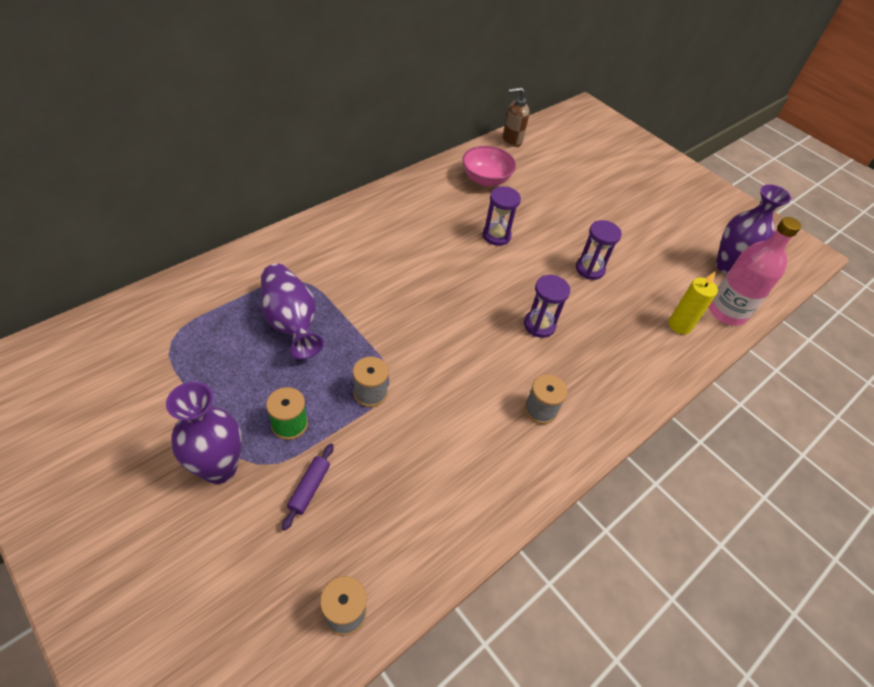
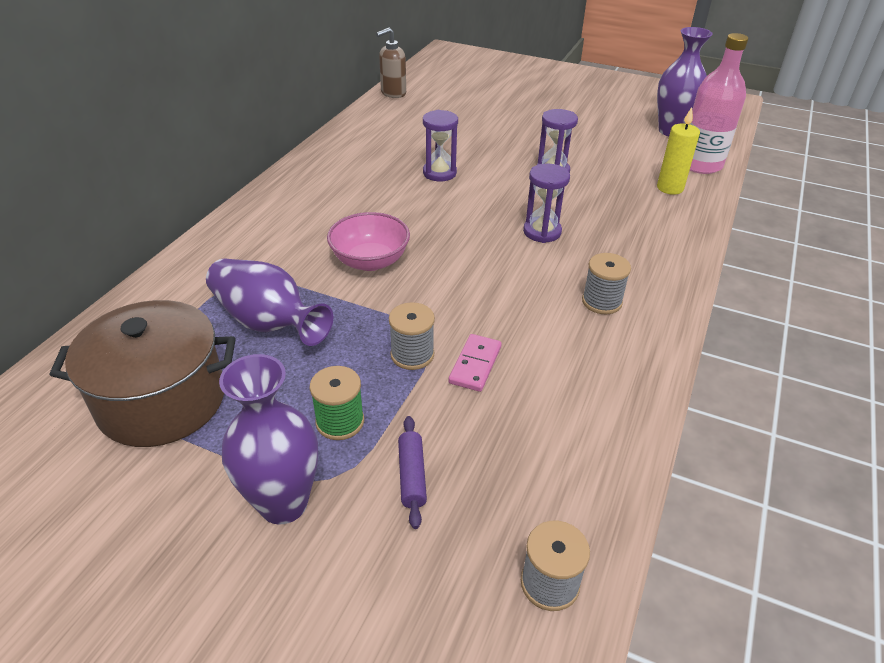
camera: 20 degrees left, 10 degrees down
pink bowl [462,146,516,186] -> pink bowl moved to [327,212,410,271]
none -> brown pot [50,300,236,447]
none -> pink domino [448,334,502,392]

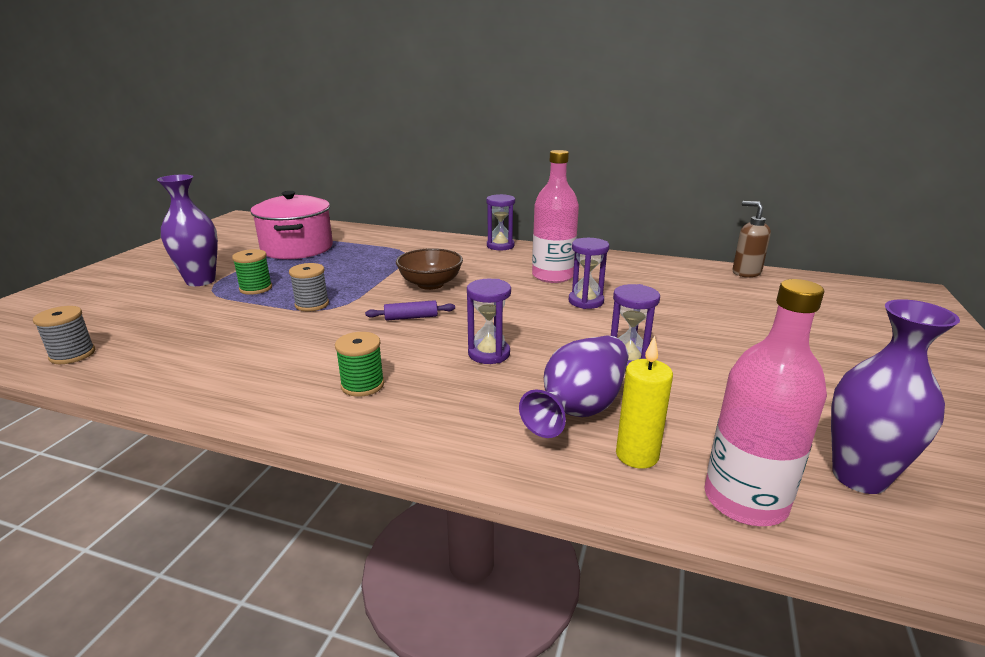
camera: 85 degrees right, 15 degrees down
brown pot [50,300,236,447] -> pink pot [250,191,333,259]
purple vase [206,259,333,346] -> purple vase moved to [519,336,629,438]
pink bowl [327,212,410,271] -> brown bowl [396,248,463,290]
purple rolling pin [398,416,427,529] -> purple rolling pin moved to [365,300,455,321]
pink domino [448,334,502,392] -> none
grey spool [582,253,631,314] -> green spool [335,332,384,397]
none -> purple hourglass [486,194,515,251]
none -> pink bottle [532,150,579,283]

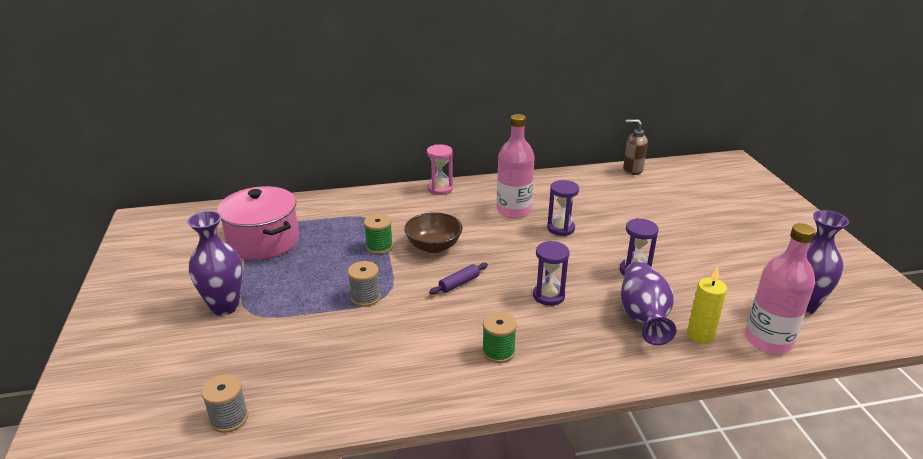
camera: 30 degrees left, 5 degrees up
green spool [232,249,272,295] -> green spool moved to [364,214,393,254]
purple hourglass [486,194,515,251] -> pink hourglass [427,144,453,195]

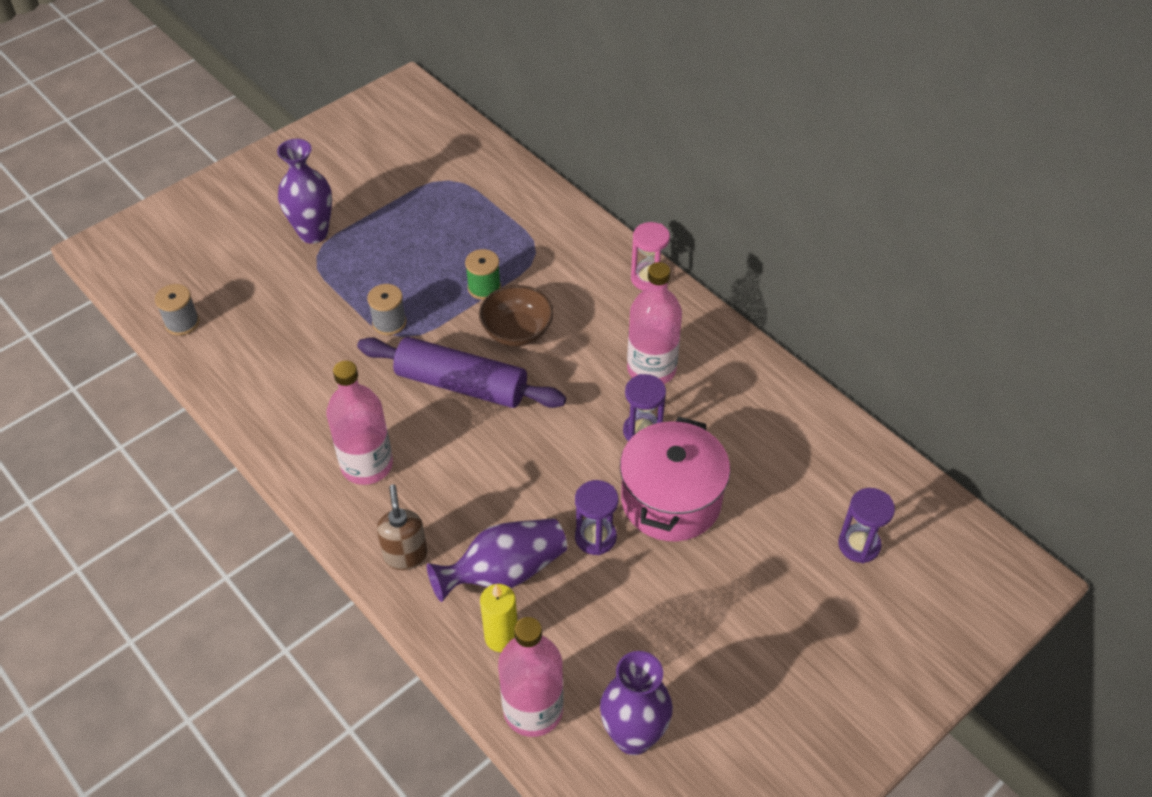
camera: 60 degrees right, 20 degrees up
pink pot [217,186,299,260] -> pink pot moved to [620,416,730,541]
purple rolling pin [429,263,488,295] -> purple rolling pin [357,337,566,408], size x2.43
green spool [482,312,517,363] -> pink bottle [326,360,393,485]
purple hourglass [533,241,570,306] -> purple hourglass moved to [838,488,895,563]
brown soap dispenser [623,119,648,175] -> brown soap dispenser moved to [377,484,427,570]

